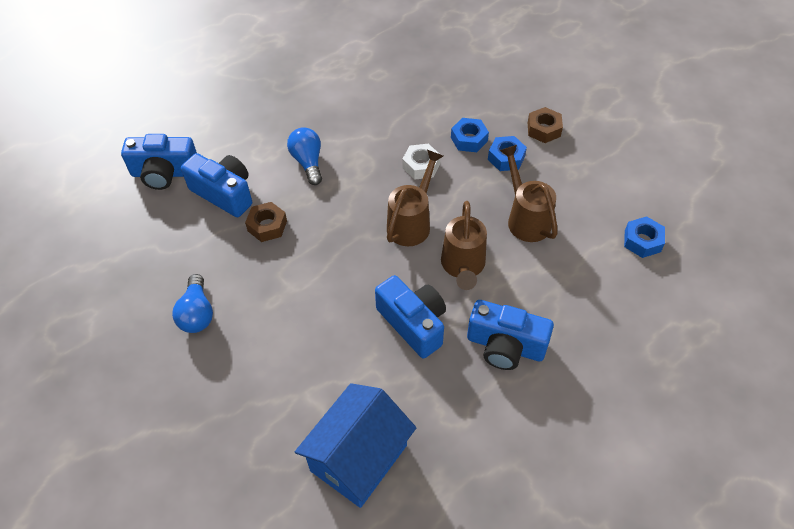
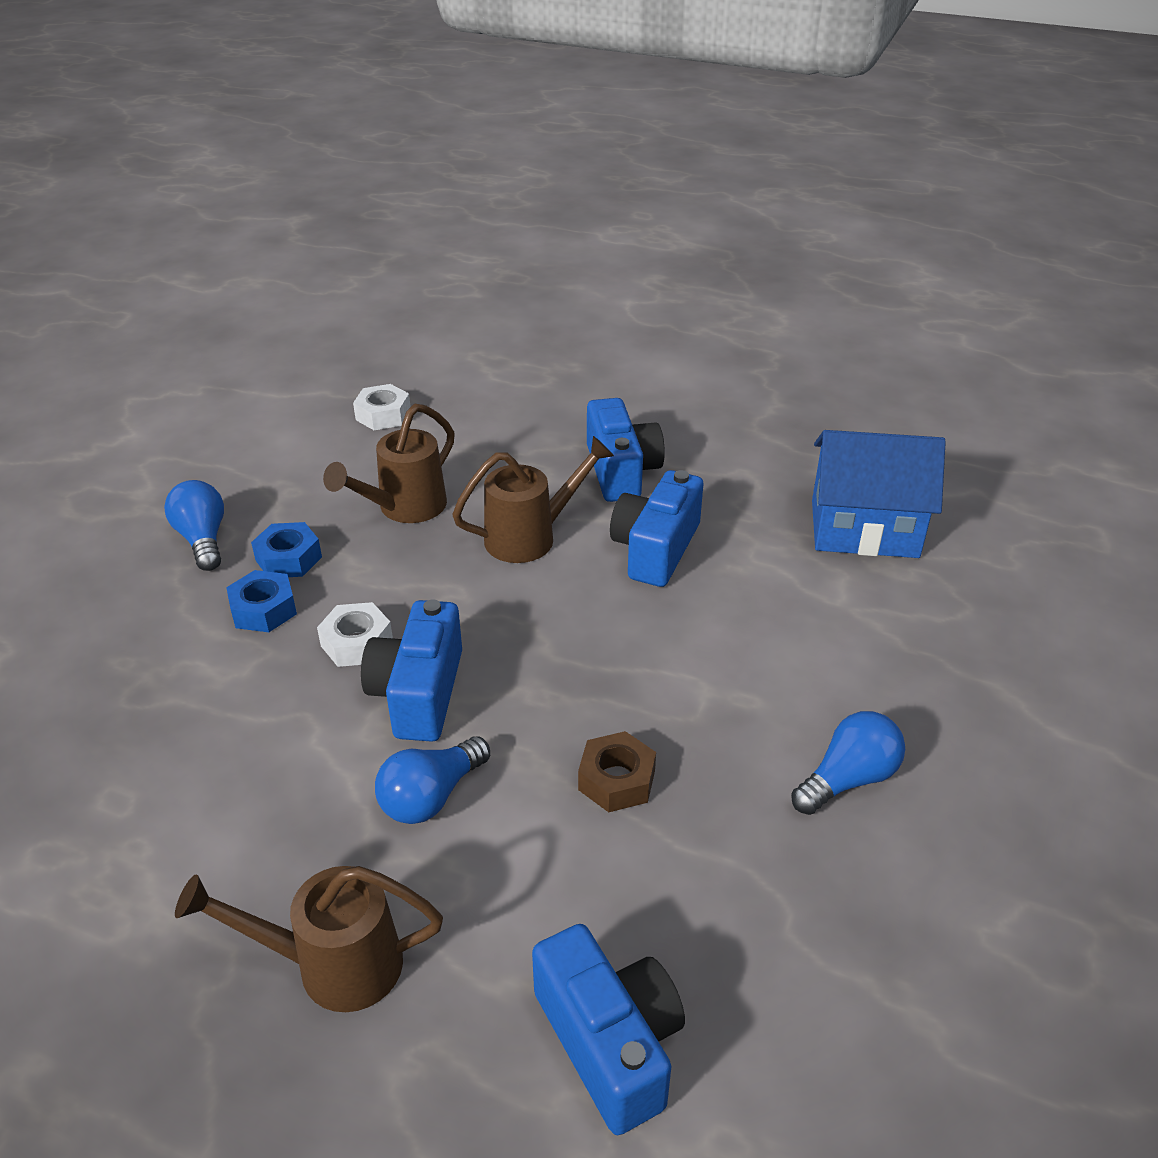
camera: 120 degrees left, 15 degrees down
blue camera [181,153,252,217] -> blue camera moved to [361,599,462,742]
brown watering can [387,150,443,246] -> brown watering can moved to [175,866,443,1012]
brown nut [528,107,563,143] -> blue light bulb [164,480,224,571]
blue nut [624,216,665,258] -> white nut [353,384,411,430]

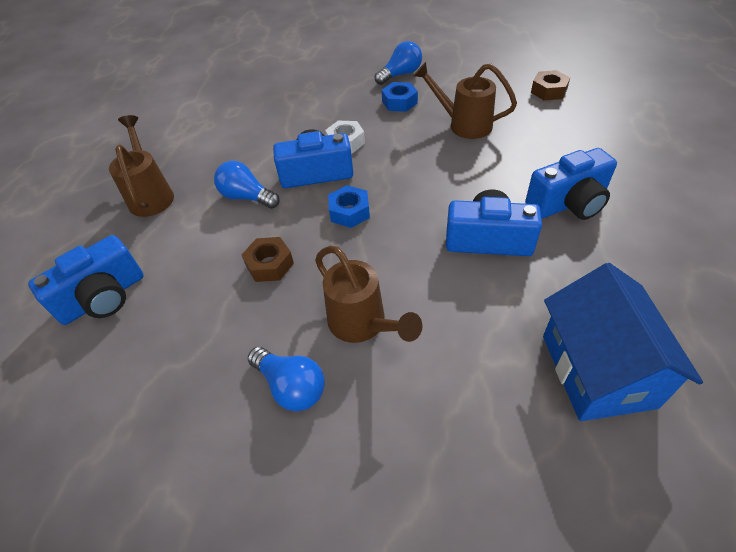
camera: 80 degrees right, 10 degrees up
blue nut [226,570,297,632] -> blue nut moved to [328,185,370,228]
white nut [353,384,411,430] -> brown nut [531,70,570,101]
brown watering can [452,436,614,563] -> brown watering can moved to [315,246,423,343]

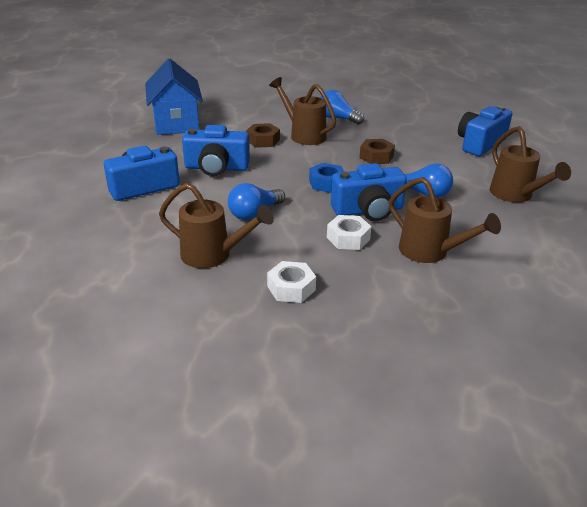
camera: 170 degrees right, 15 degrees down
blue light bulb [375,41,422,85] -> blue light bulb moved to [228,183,285,220]
blue nut [382,82,418,112] -> white nut [267,261,316,303]
brown nut [531,70,570,101] -> brown nut moved to [246,123,280,148]
none -> brown watering can [389,177,501,263]

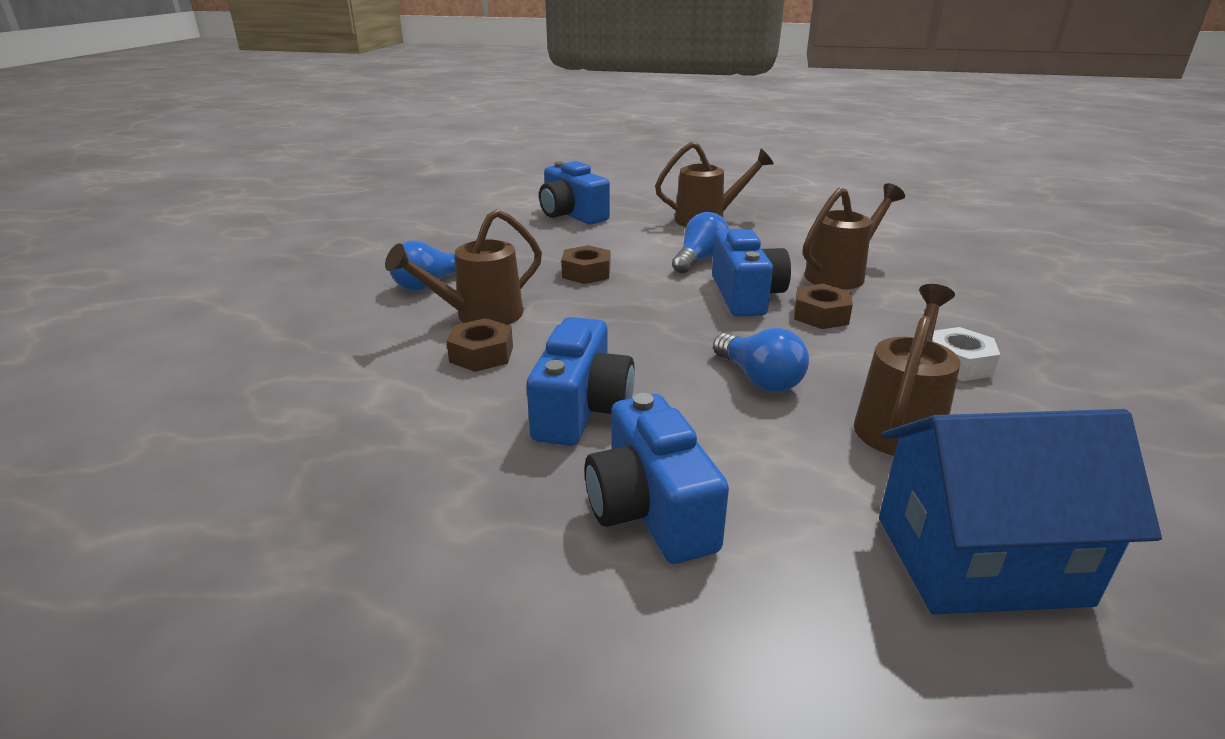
camera: 80 degrees left, 5 degrees down
blue house [145,59,203,135] -> blue house moved to [879,409,1162,614]
blue nut [309,163,344,193] -> none
white nut [327,215,371,250] -> brown nut [794,284,853,329]

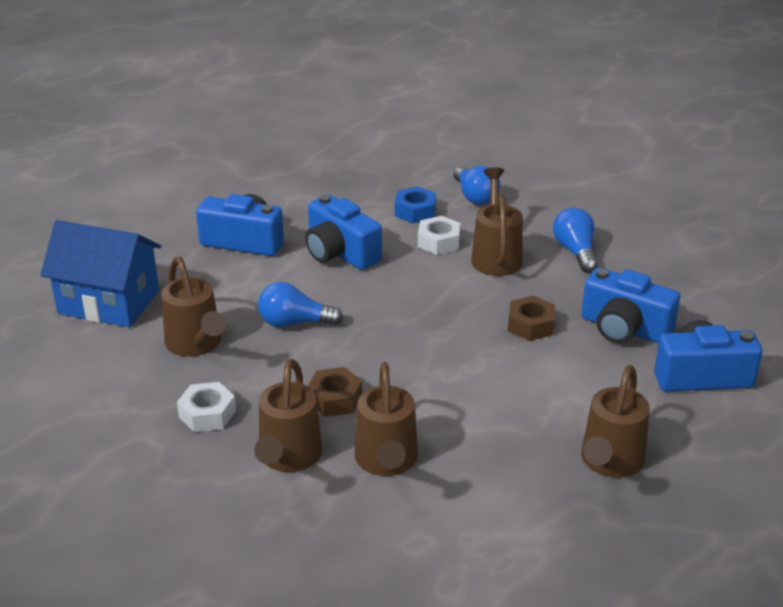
camera: 125 degrees right, 5 degrees up
brown nut [446,318,513,372] -> white nut [418,216,461,255]
blue light bulb [672,212,729,273] -> blue light bulb moved to [453,166,500,205]
blue camera [712,229,791,316] -> blue camera moved to [581,268,680,343]
blue house [879,409,1162,614] -> blue house turned 75 degrees clockwise [40,220,161,328]
none -> brown watering can [254,359,322,472]
none -> blue nut [395,187,436,223]

